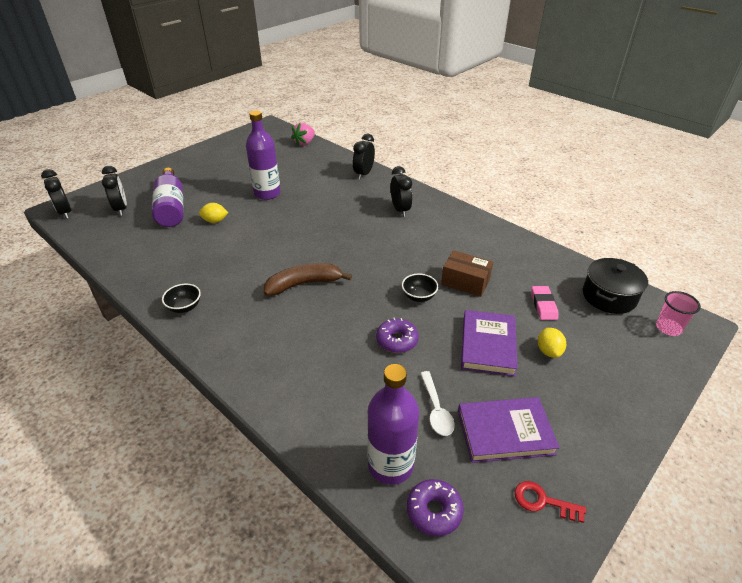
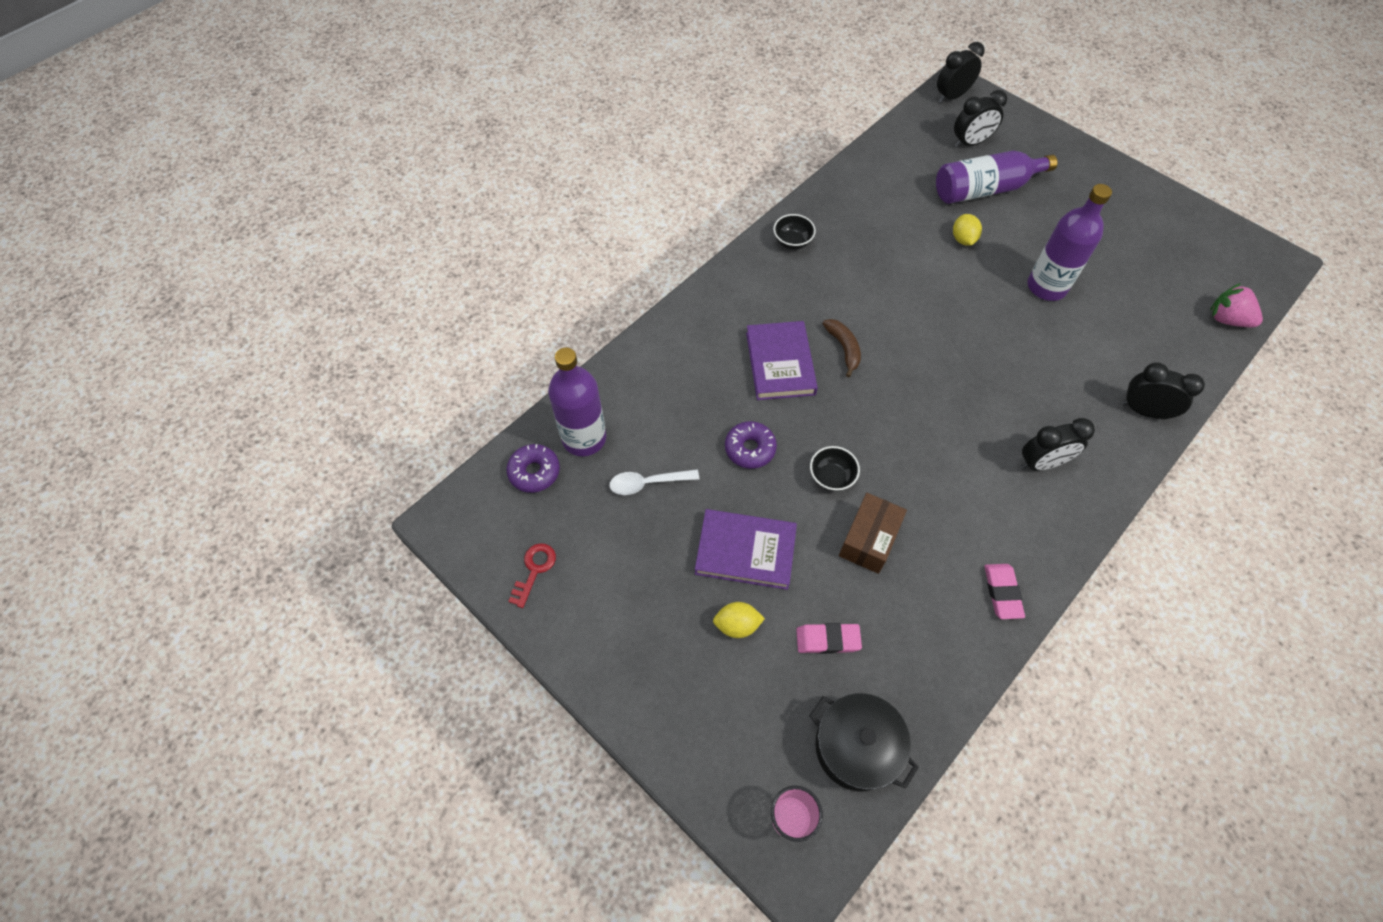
camera: 90 degrees right, 20 degrees up
brown banana [264,263,352,296] -> brown banana [822,319,861,377], size x0.63
purple book [458,397,560,463] -> purple book moved to [746,321,818,400]
none -> pink eraser [984,564,1025,619]

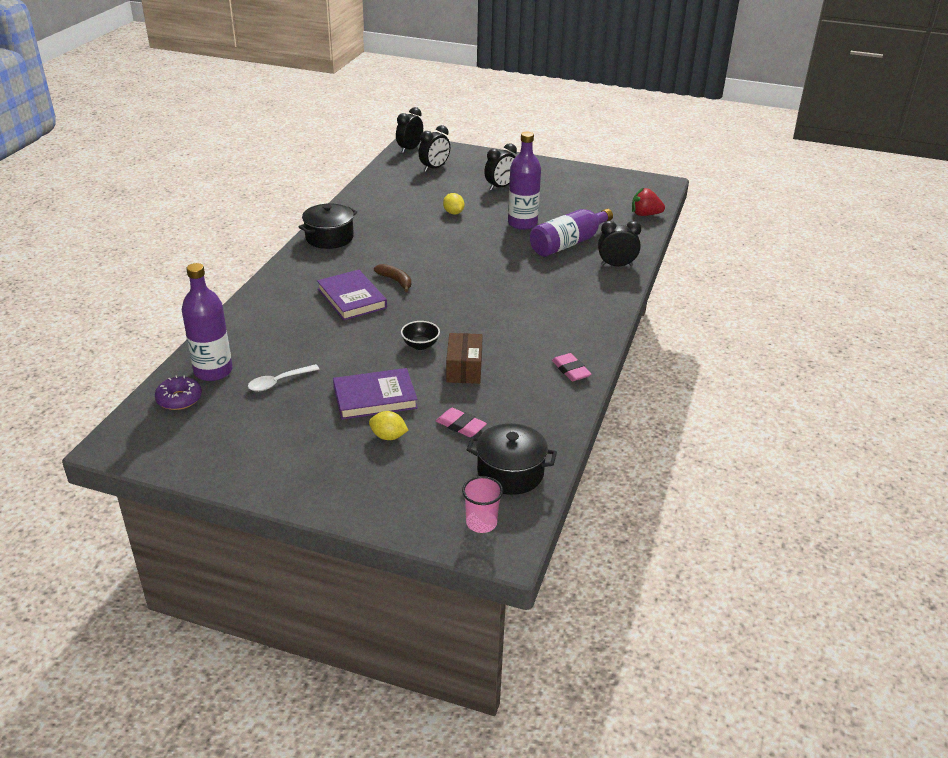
camera: 25 degrees left, 25 degrees down
red key [508,543,556,608] -> none
yellow lemon [713,602,765,638] -> yellow lemon turned 45 degrees clockwise [369,411,408,440]
purple donut [725,421,777,469] -> none
black bowl [773,214,816,250] -> black pot [298,204,357,249]
pink eraser [796,623,862,654] -> pink eraser turned 60 degrees clockwise [436,408,487,437]
purple bottle [936,151,1058,204] -> purple bottle moved to [530,209,613,257]
black clock [1021,418,1095,471] -> black clock moved to [484,143,517,191]
pink strawberry [1210,283,1263,327] -> red strawberry [632,188,665,216]

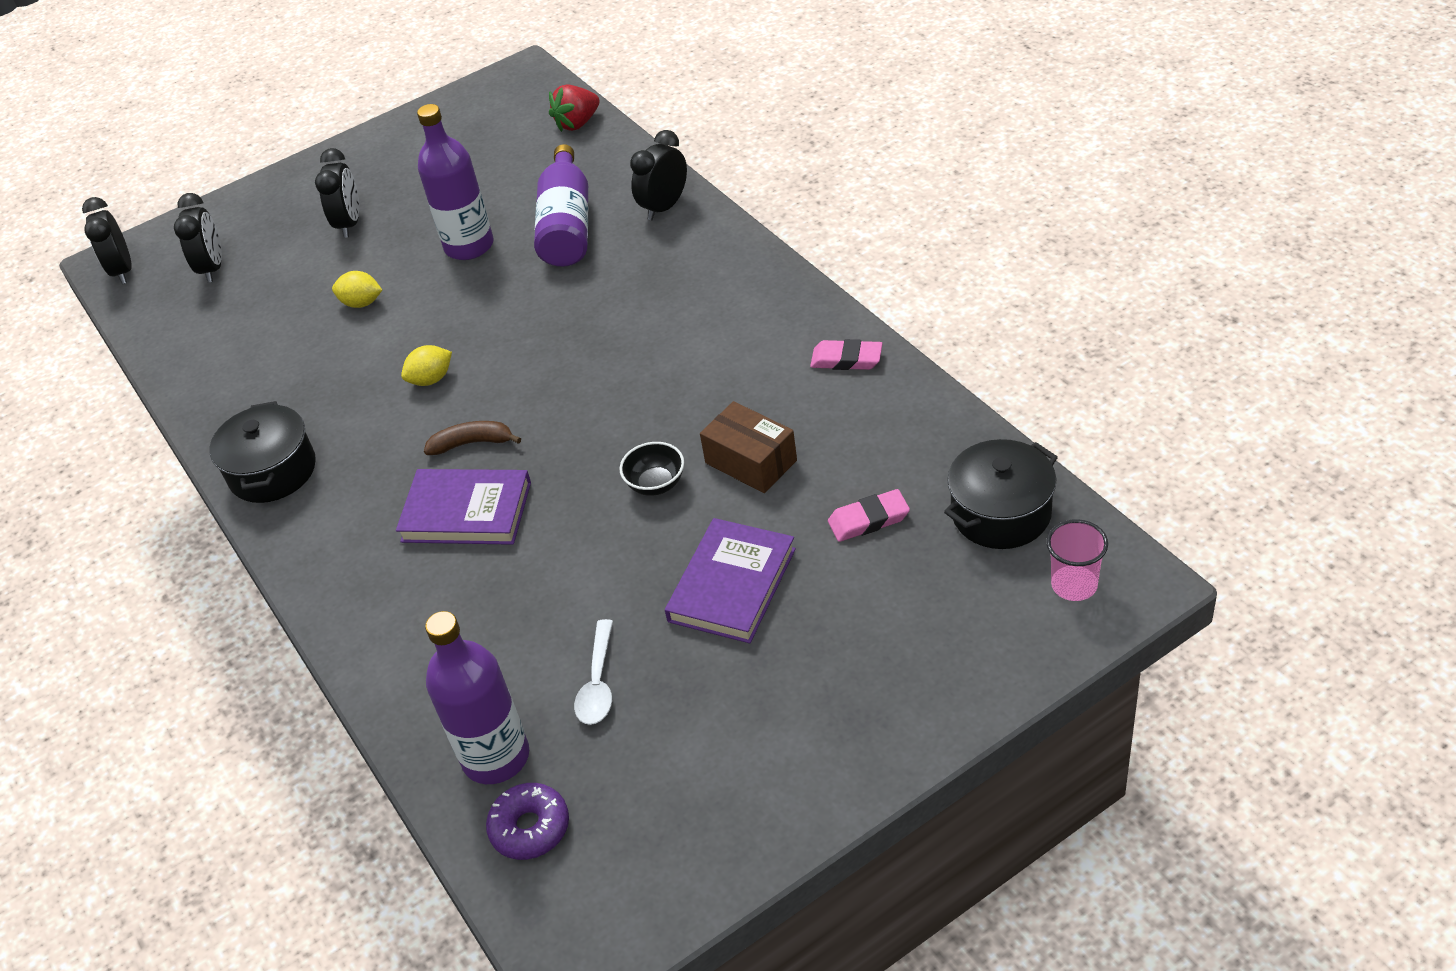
camera: 45 degrees left, 10 degrees up
yellow lemon [369,411,408,440] -> yellow lemon moved to [401,345,452,386]

